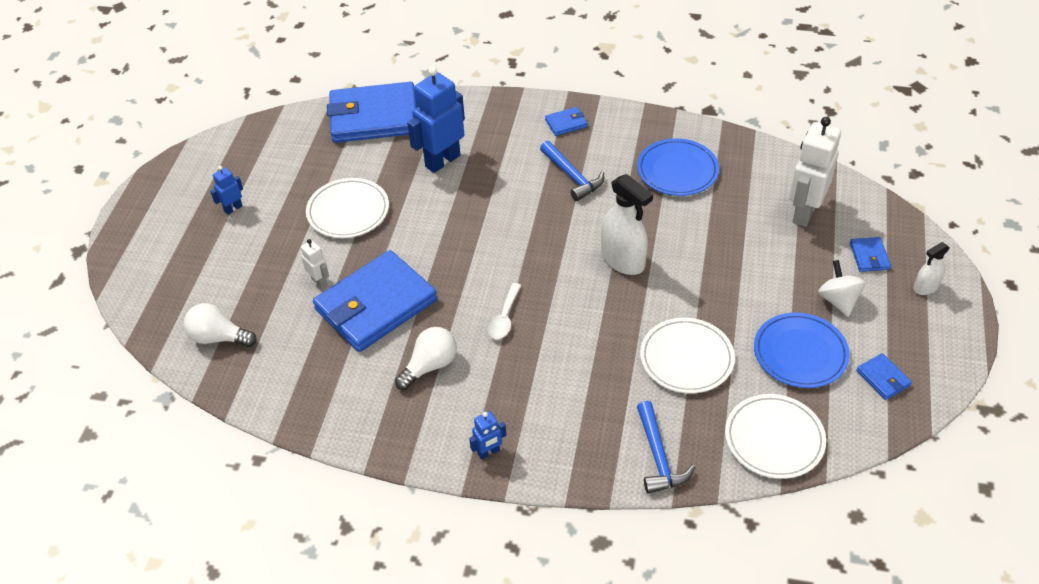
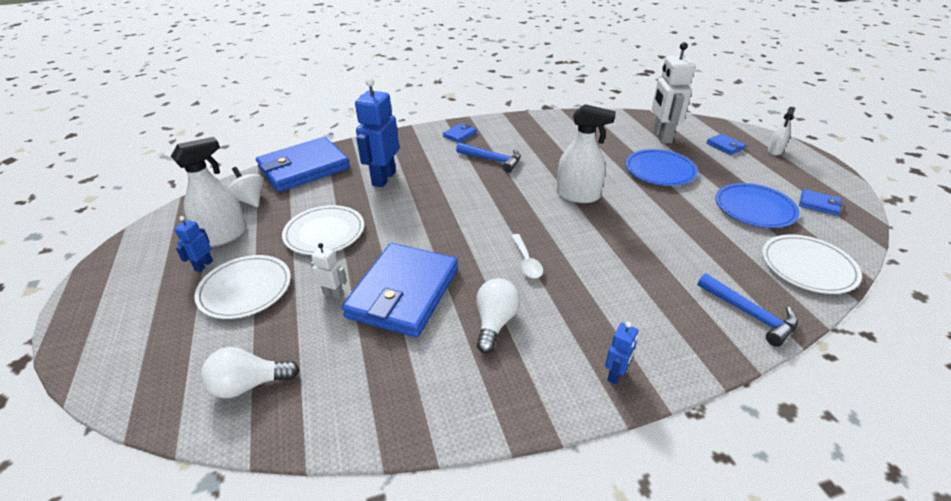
camera: 30 degrees left, 10 degrees down
blue plate [637,138,719,196] -> blue plate moved to [626,149,698,186]
white plate [640,318,735,393] -> white plate moved to [194,255,291,319]
white spinning top [818,260,866,317] -> white spinning top moved to [229,167,264,207]
none -> white spray bottle [171,137,247,247]

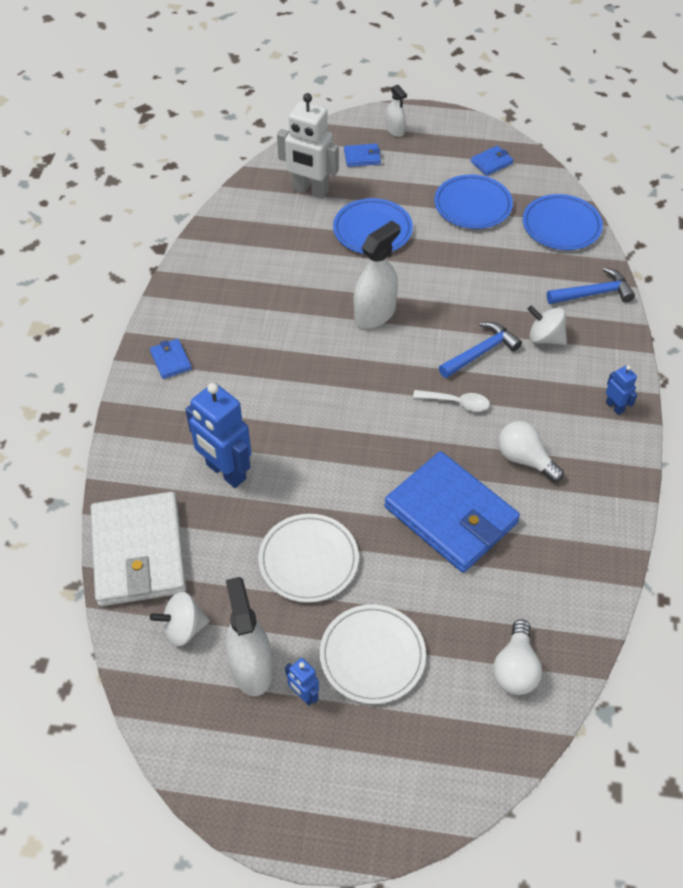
camera: 65 degrees left, 15 degrees up
blue wallet [256,137,350,192] -> white wallet [91,492,186,606]
white robot [310,243,347,299] -> none
blue hammer [456,142,521,173] -> blue hammer moved to [439,322,522,378]
white plate [762,235,862,294] -> blue plate [523,194,603,250]
none -> white spinning top [527,305,567,345]

